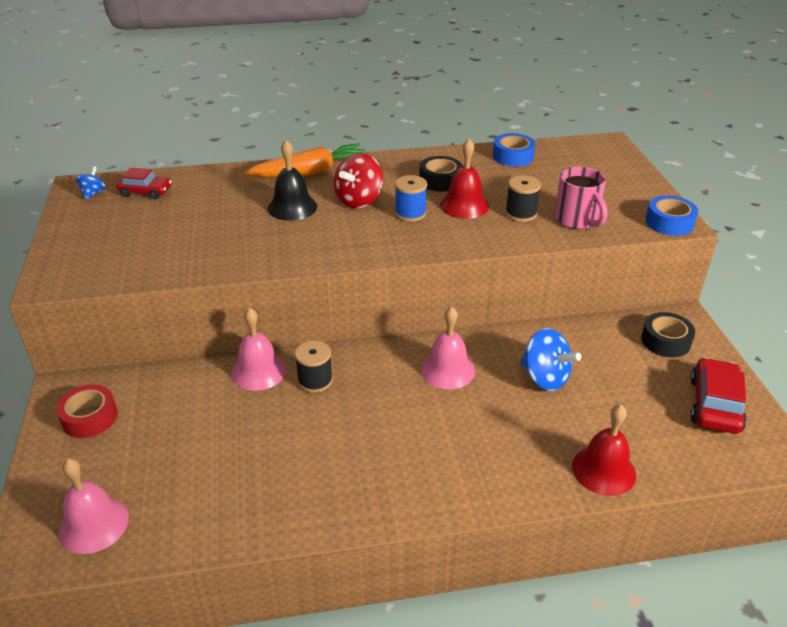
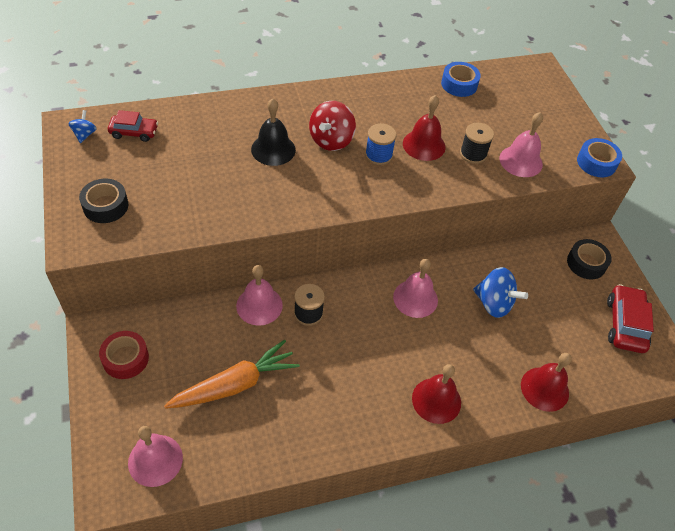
camera: 10 degrees left, 15 degrees up
orange carrot [244,143,365,177] -> orange carrot moved to [164,340,300,409]
black tape [419,156,463,192] -> black tape moved to [79,179,129,223]
pink mug [555,167,607,229] -> pink bell [500,112,543,177]
none -> red bell [412,364,461,424]

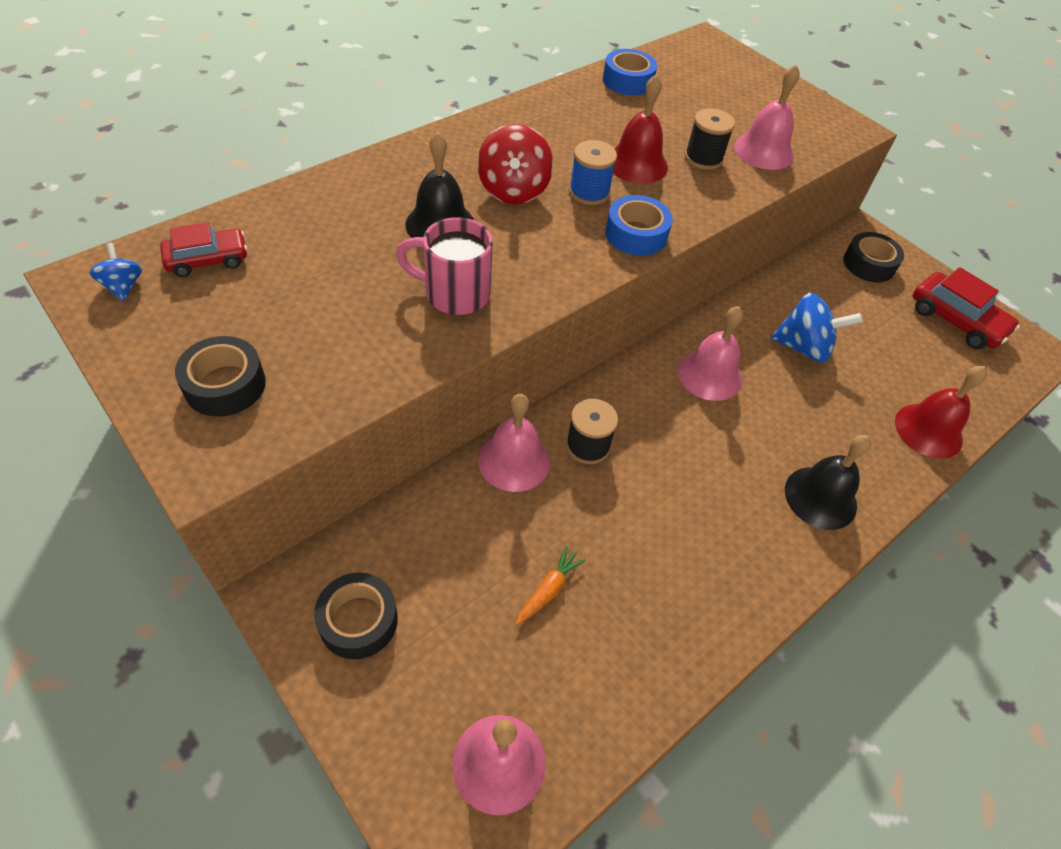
camera: 25 degrees left, 0 degrees up
red tape [99,331,149,379] -> black tape [314,573,398,659]
orange carrot [164,340,300,409] -> orange carrot [516,546,586,625], size x0.45
red bell [412,364,461,424] -> black bell [785,435,872,530]
blue tape [577,138,622,177] -> blue tape moved to [605,195,673,256]
red car [607,284,654,353] -> red car turned 150 degrees clockwise [913,267,1020,349]
none -> pink mug [396,217,493,315]

